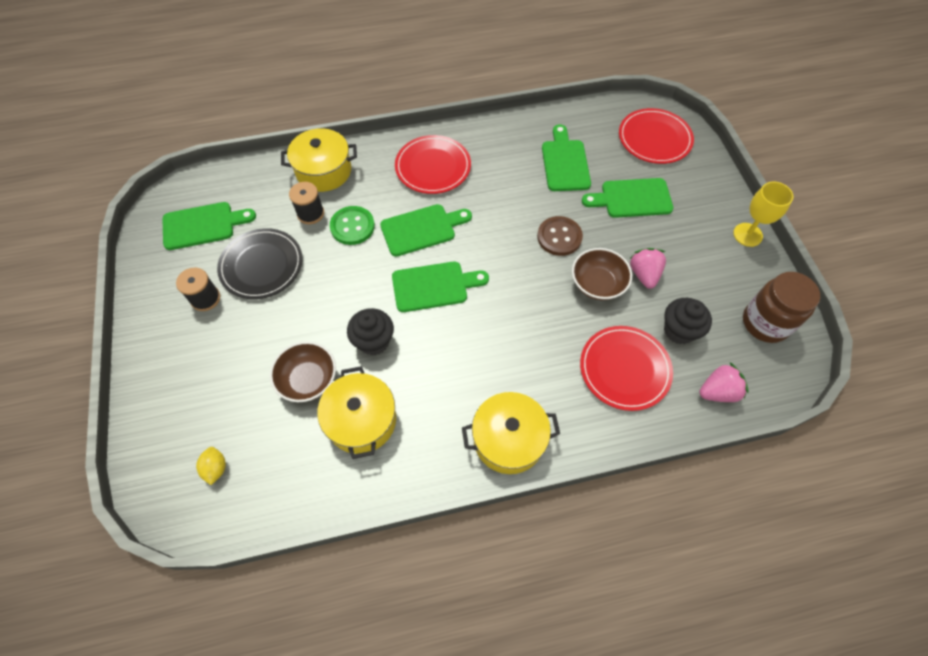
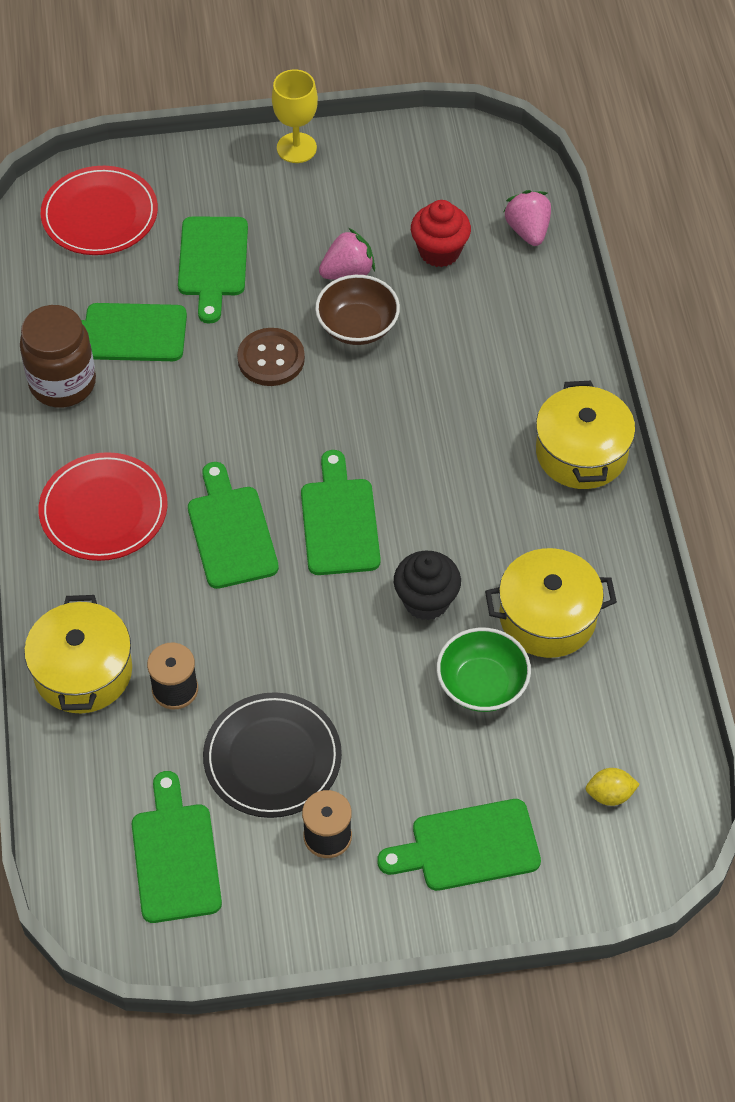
camera: 85 degrees left, 5 degrees down
brown bowl [270,341,336,402] -> green bowl [437,628,531,712]
green button [330,206,375,245] -> none
red plate [580,326,673,411] -> none
pink strawberry [629,248,666,289] -> pink strawberry turned 150 degrees clockwise [319,228,375,280]
black cupcake [664,298,712,344] -> red cupcake [411,200,471,267]
brown jar [743,272,820,343] -> brown jar moved to [20,305,96,408]
none -> green cutting board [377,799,541,891]

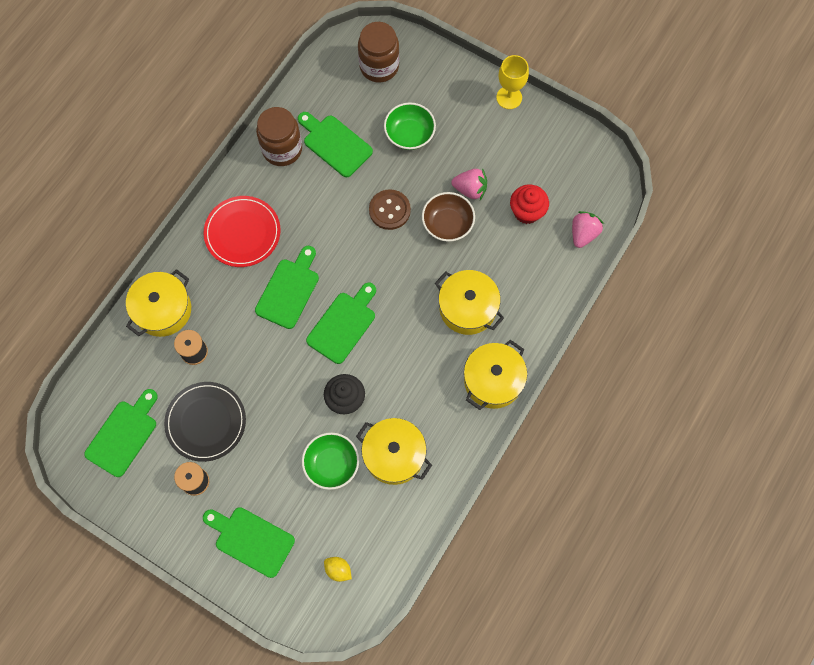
camera: 40 degrees right, 15 degrees up
red plate [41,166,158,255] -> brown jar [358,22,399,82]
green cutting board [178,216,248,324] -> green bowl [384,102,436,150]
none -> yellow pot [435,270,504,335]

